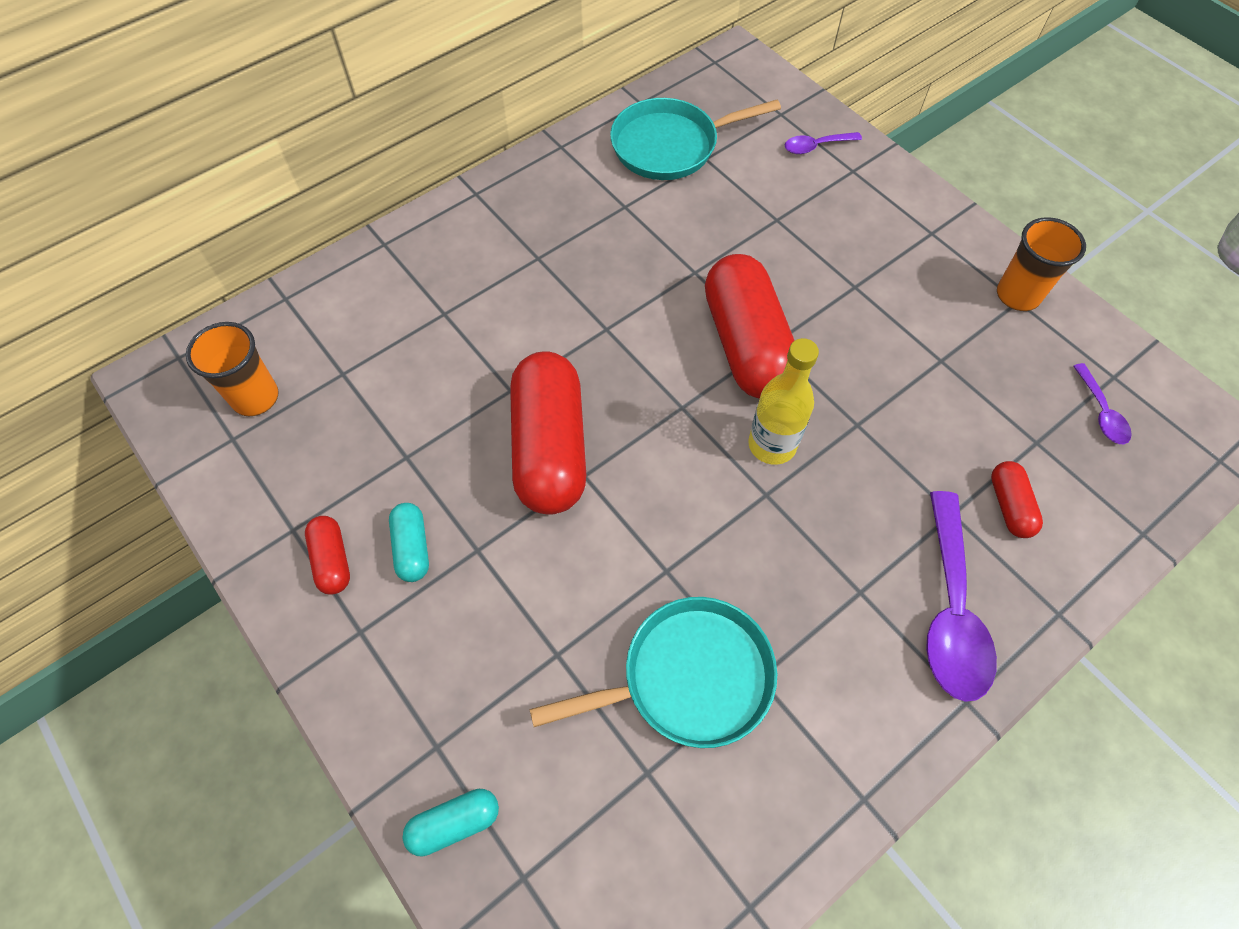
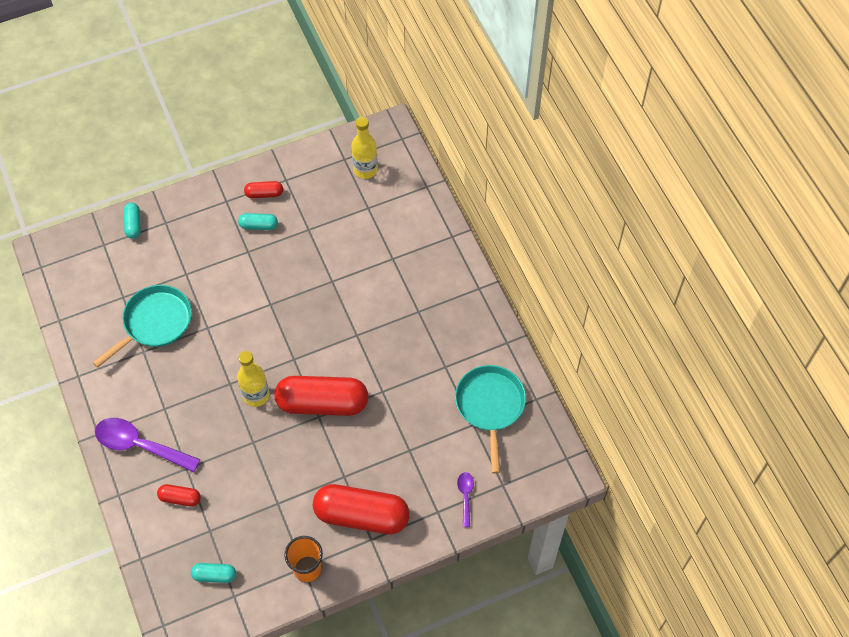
camera: 105 degrees right, 0 degrees up
orange cup [186,322,279,416] -> yellow bottle [351,117,378,179]
red capsule [510,351,586,515] -> red capsule moved to [313,484,410,534]
turquoise pan [529,597,777,748] -> turquoise pan turned 135 degrees counterclockwise [92,285,192,368]
purple spoon [1073,363,1132,444] -> turquoise capsule [191,563,236,583]

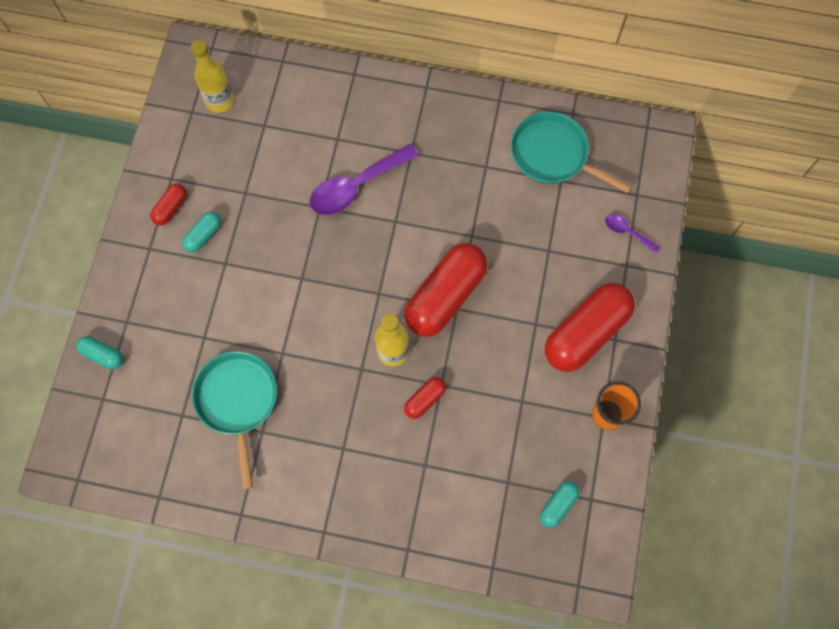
camera: 55 degrees left, 10 degrees up
purple spoon [95,418,201,472] -> purple spoon moved to [310,144,419,215]
red capsule [157,484,201,506] -> red capsule moved to [404,377,446,419]

